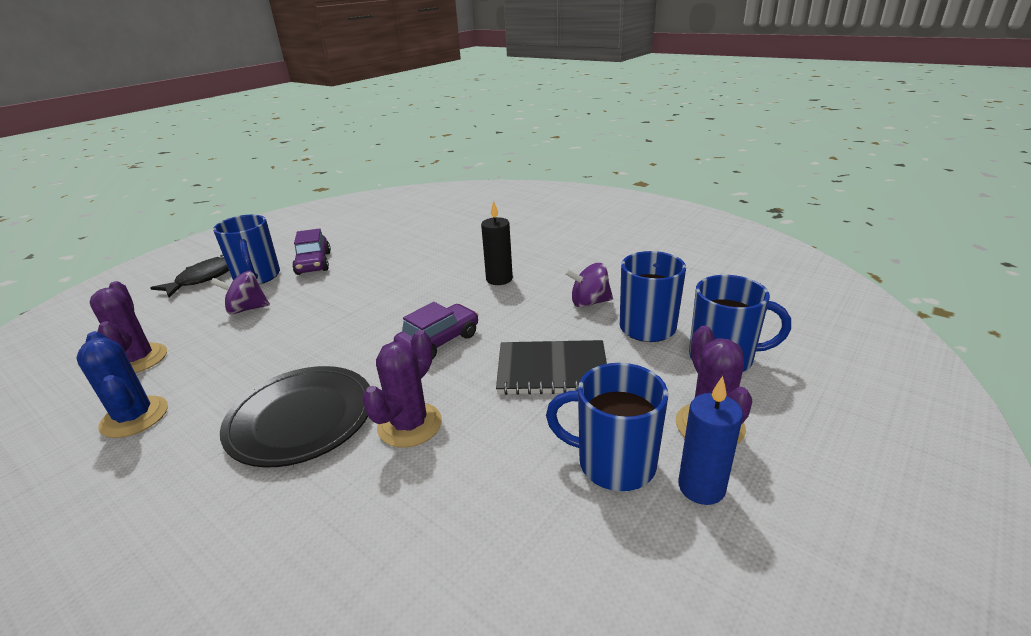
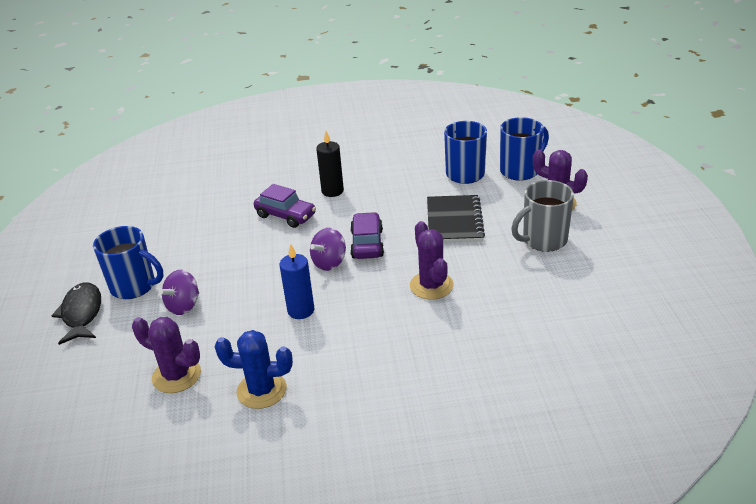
camera: 45 degrees left, 5 degrees up
black plate [220,366,370,468] -> none
purple car [292,228,331,275] -> purple car moved to [254,184,316,228]
black notebook [496,340,607,395] -> black notebook turned 45 degrees counterclockwise [427,195,485,243]
blue mug [546,363,668,491] -> grey mug [511,180,574,252]
purple spinning top [565,263,613,308] -> purple spinning top moved to [310,228,346,271]
blue candle [678,376,743,505] -> blue candle moved to [280,244,314,319]

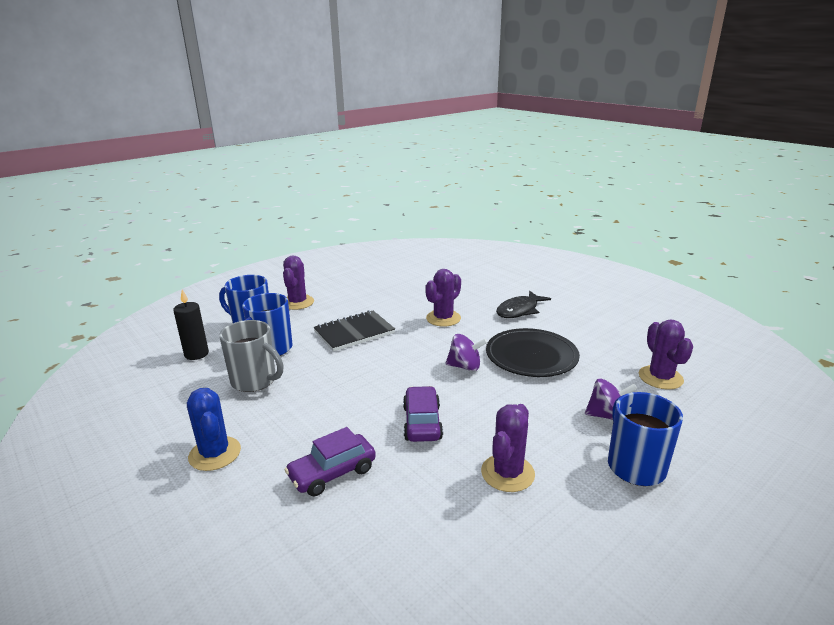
camera: 125 degrees left, 10 degrees down
black fish [51,283,101,345] -> black fish moved to [496,291,551,318]
blue cactus [215,330,293,409] -> blue cactus moved to [187,388,241,471]
blue candle [280,244,314,319] -> black plate [486,328,580,377]
black candle [316,131,344,197] -> black candle moved to [173,290,209,360]
purple car [350,212,384,259] -> purple car moved to [284,427,376,496]
grey mug [511,180,574,252] -> grey mug moved to [219,320,284,392]
none -> purple cactus [481,404,535,492]

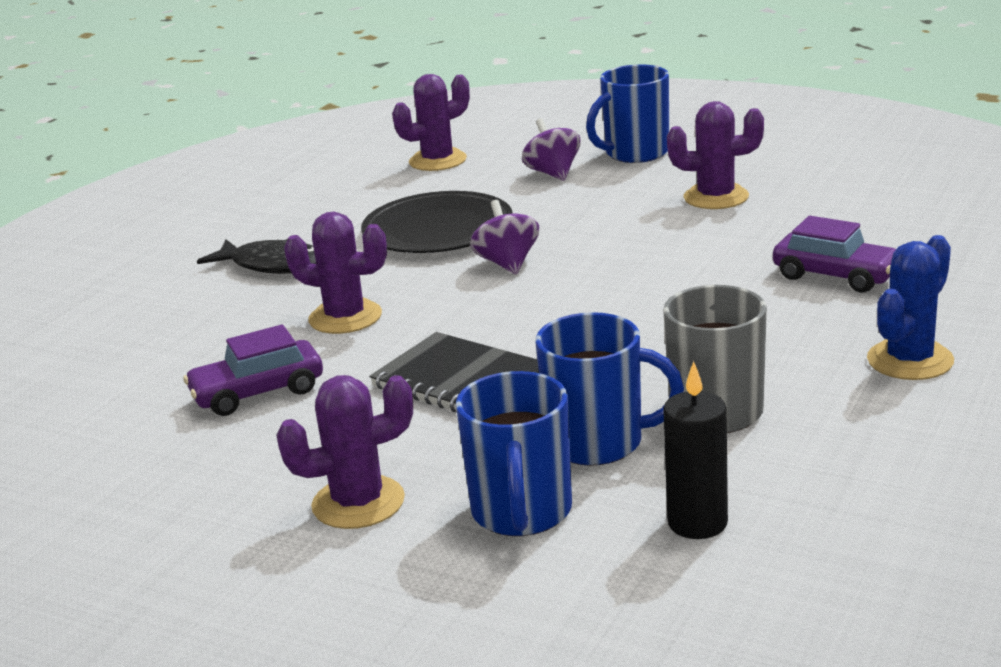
camera: 110 degrees left, 0 degrees up
purple car [403,386,443,442] -> purple car moved to [183,324,323,416]

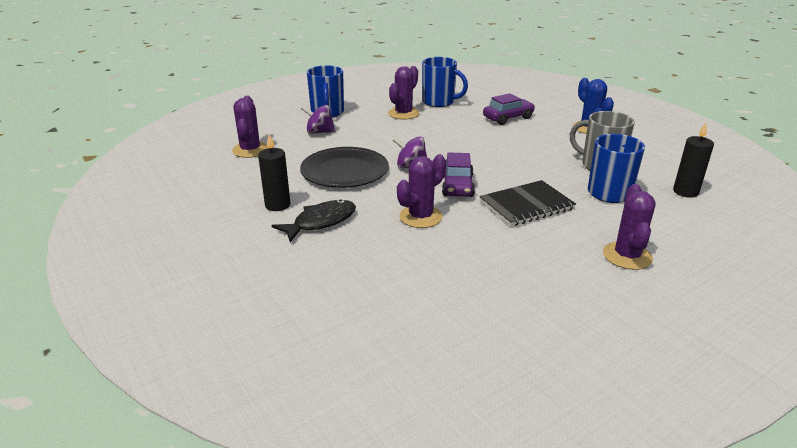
camera: 65 degrees left, 5 degrees up
purple car [183,324,323,416] -> purple car moved to [442,153,475,197]
blue mug [456,371,572,536] -> blue mug moved to [422,57,468,107]
none -> black candle [258,134,291,211]

